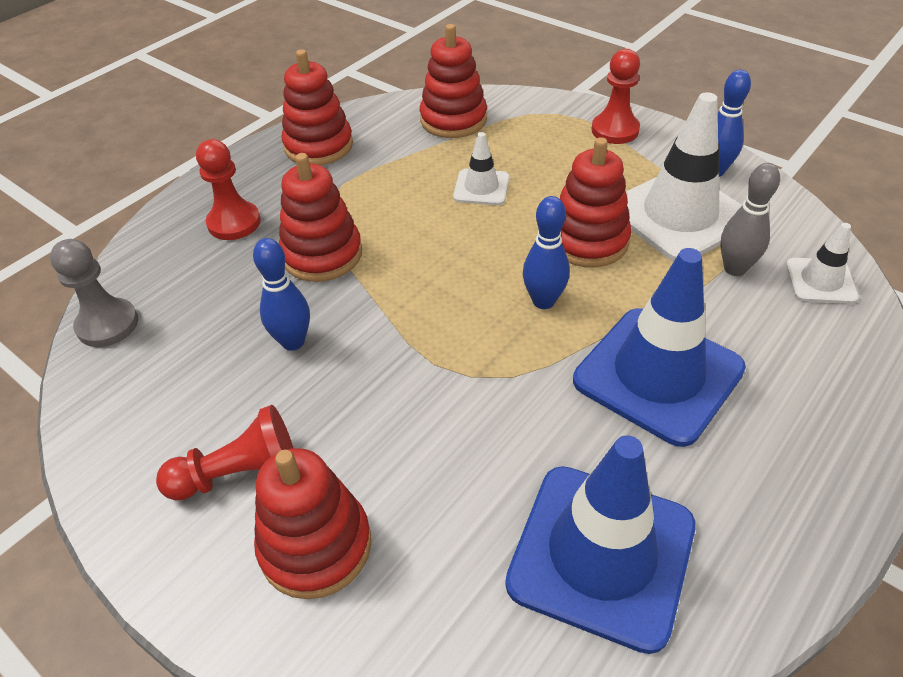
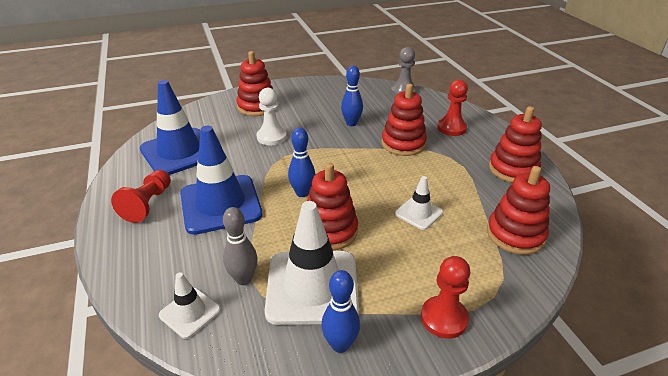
camera: 120 degrees right, 10 degrees down
red pawn [156,405,293,501] -> red pawn moved to [111,170,171,223]
none -> white pawn [257,88,287,145]

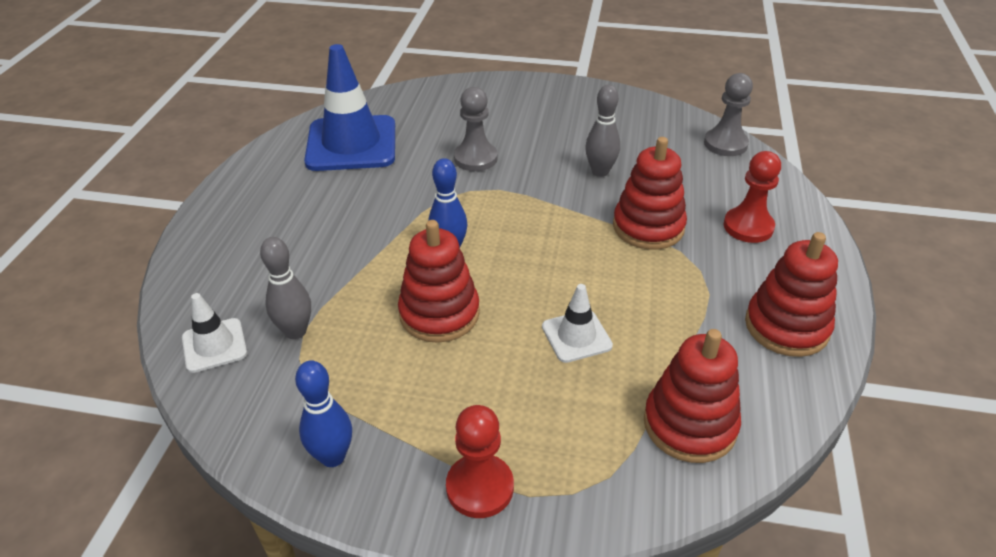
camera: 30 degrees right, 5 degrees up
red pawn [111,170,171,223] -> none
blue traffic cone [180,126,263,235] -> none
red stacking toy [236,51,273,116] -> none
white pawn [257,88,287,145] -> grey pawn [454,87,498,171]
white traffic cone [265,201,359,325] -> none
blue bowling pin [341,66,363,126] -> grey bowling pin [585,85,620,177]

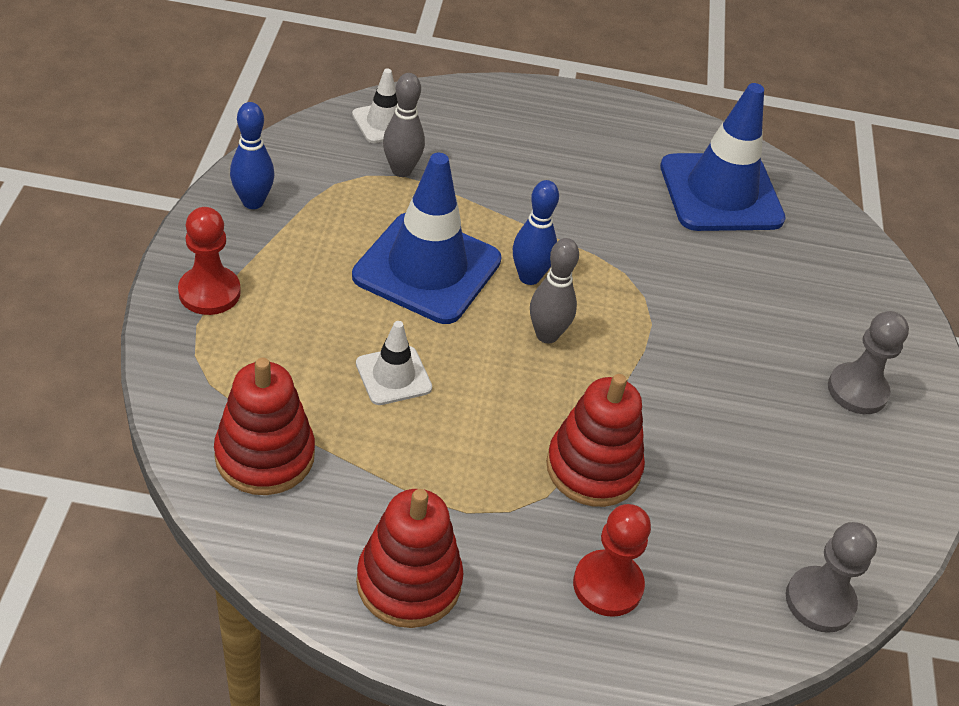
camera: 80 degrees right, 5 degrees up
red stacking toy [398,220,480,343] -> blue traffic cone [352,153,501,324]
grey pawn [454,87,498,171] -> grey pawn moved to [828,311,909,414]
grey bowling pin [585,85,620,177] -> grey bowling pin moved to [530,238,579,343]

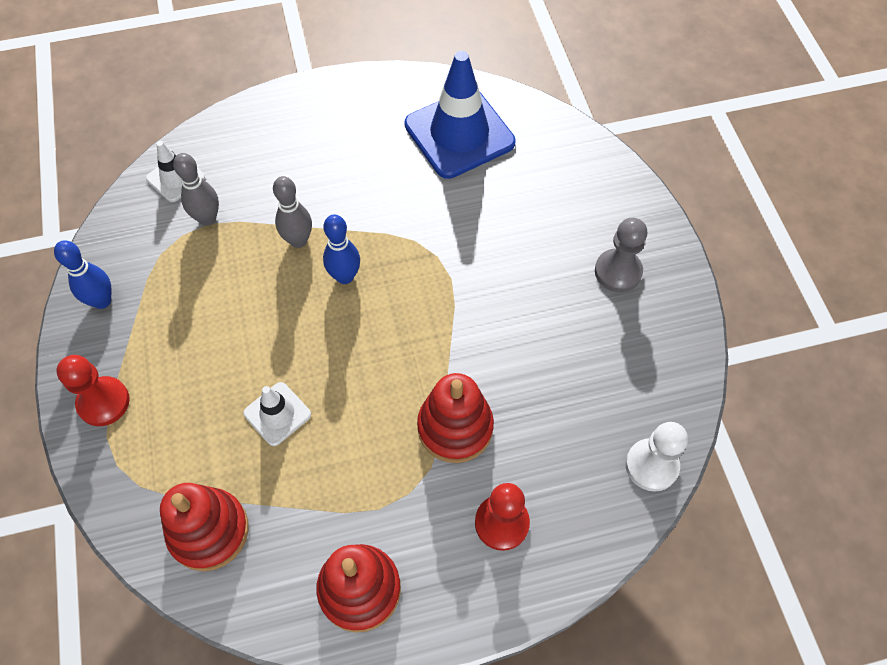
camera: 15 degrees left, 15 degrees up
blue traffic cone [352,153,501,324] -> none
grey bowling pin [530,238,579,343] -> grey bowling pin moved to [273,176,312,248]
grey pawn [786,522,877,633] -> white pawn [625,422,688,492]

